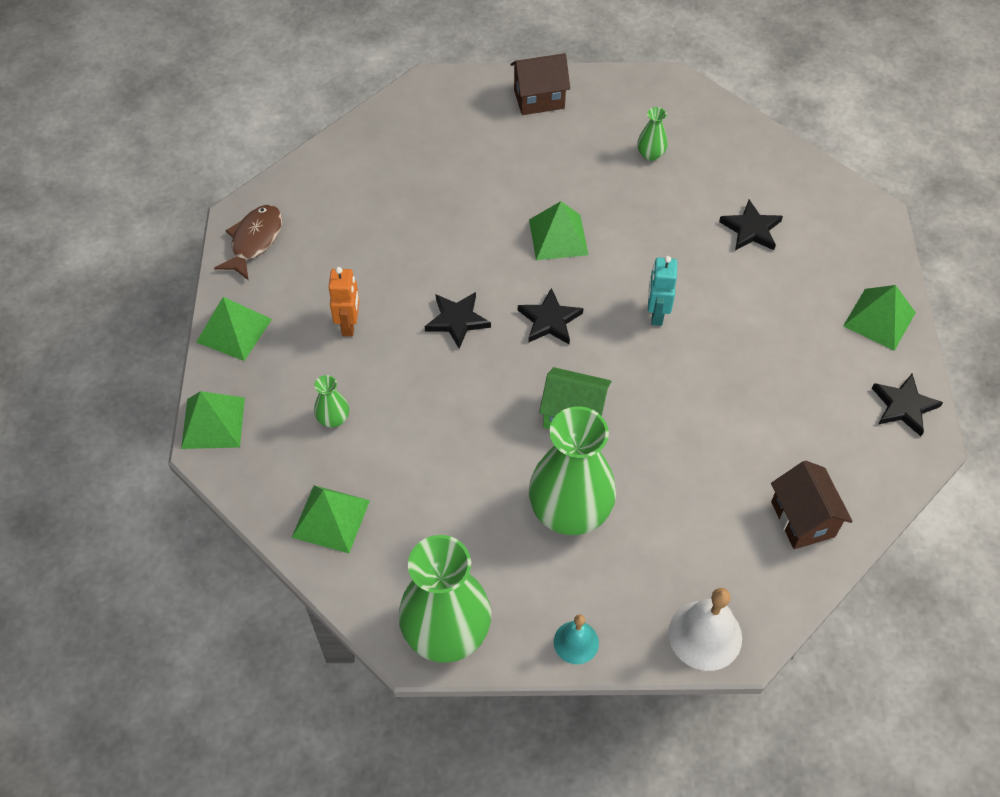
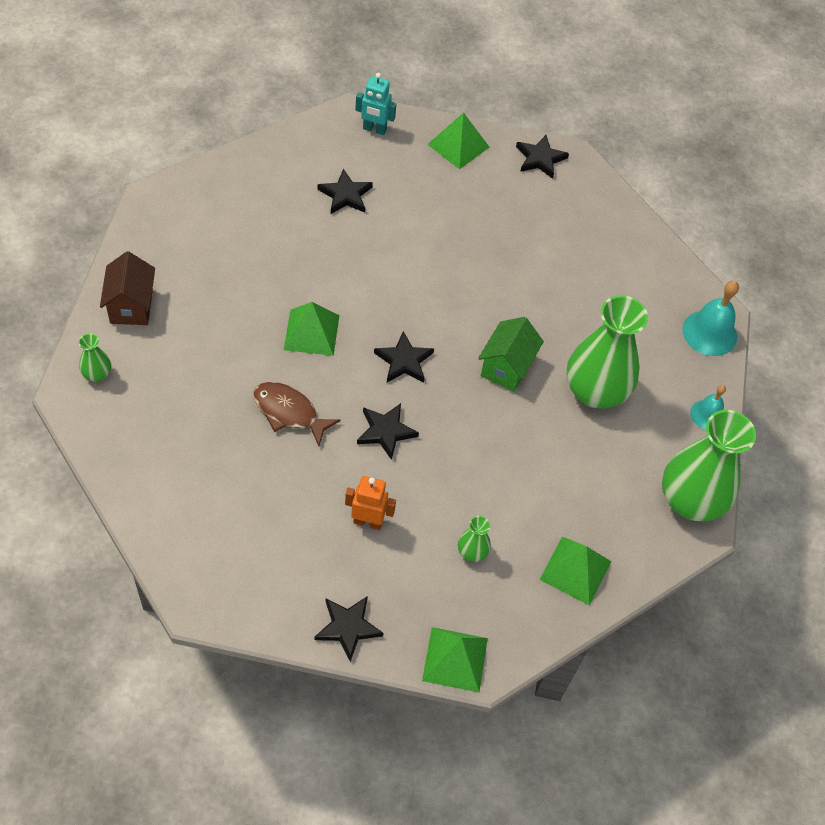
camera: 85 degrees left, 0 degrees up
green pyramid [196,297,272,361] -> black star [314,596,384,662]
brown fish [214,205,282,280] -> brown fish moved to [253,382,341,446]
green vase [637,107,668,161] -> green vase moved to [79,334,111,382]
turquoise robot [648,256,677,326] -> turquoise robot moved to [355,73,396,135]
white bell [668,588,742,671] -> turquoise bell [683,281,739,356]
brown house [771,461,853,549] -> none

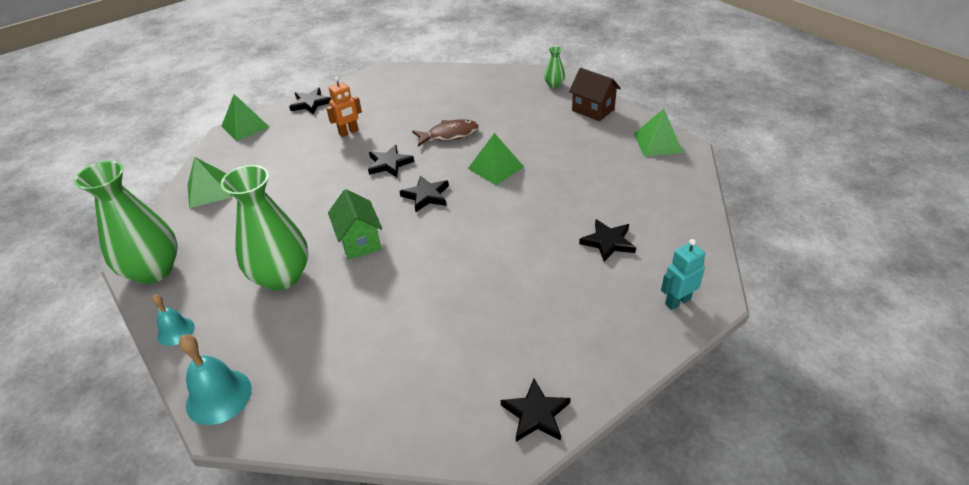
camera: 140 degrees right, 15 degrees down
green pyramid [427,112,489,169] -> green pyramid moved to [634,109,683,156]
green vase [458,516,491,562] -> none

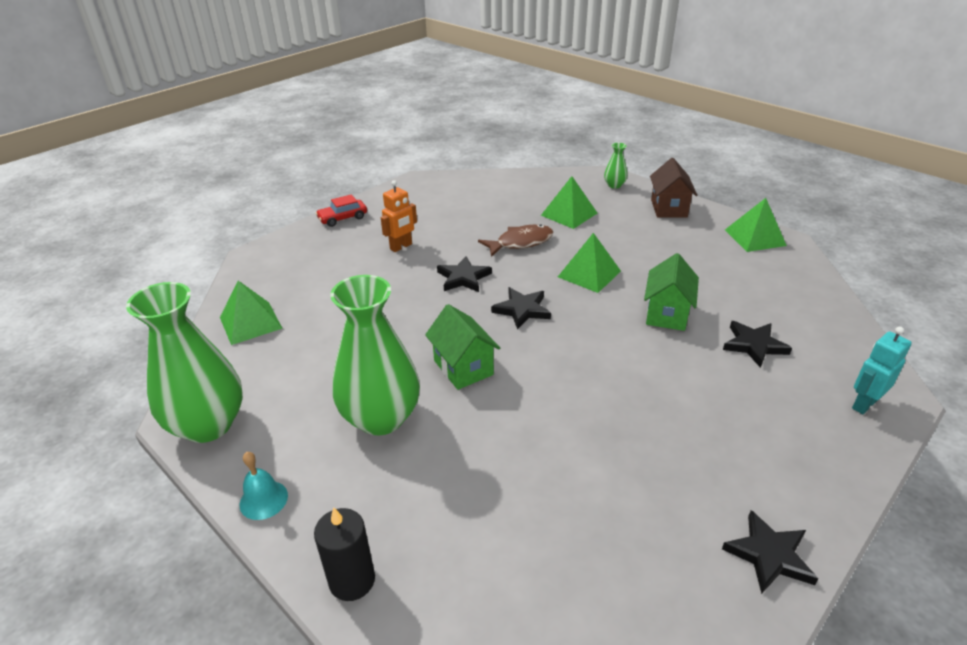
camera: 10 degrees left, 5 degrees down
turquoise bell [179,334,252,425] -> black candle [314,507,375,601]
green pyramid [222,94,269,141] -> green pyramid moved to [541,176,597,229]
black star [289,88,331,115] -> red car [316,194,367,227]
brown house [569,68,621,121] -> brown house turned 60 degrees clockwise [650,158,697,217]
none -> green house [644,253,699,331]

